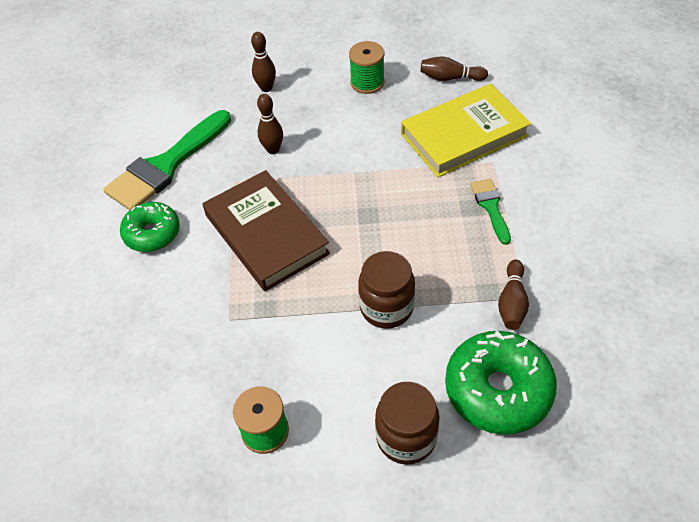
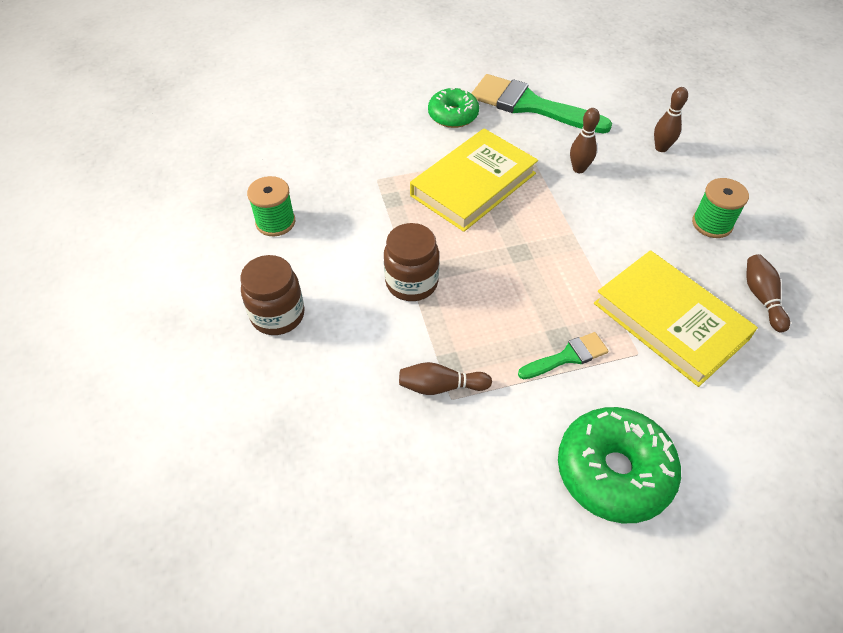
camera: 75 degrees right, 0 degrees up
brown book [203,170,330,291] -> yellow book [410,128,538,232]
green donut [445,331,557,435] -> green donut moved to [558,407,681,523]

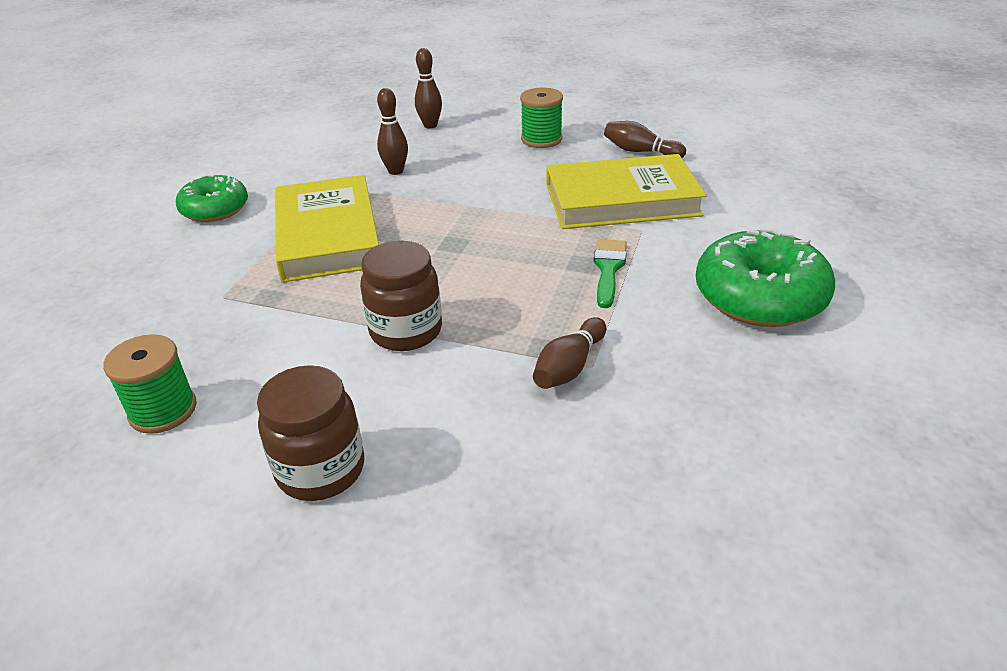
camera: 55 degrees left, 15 degrees down
green brush [471,74,612,134] -> none

